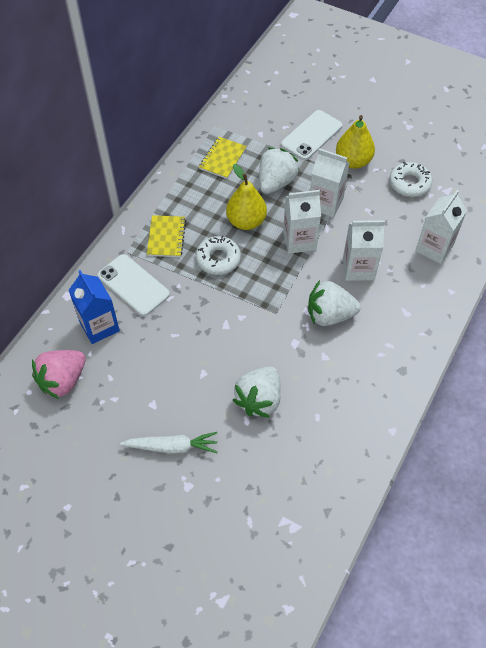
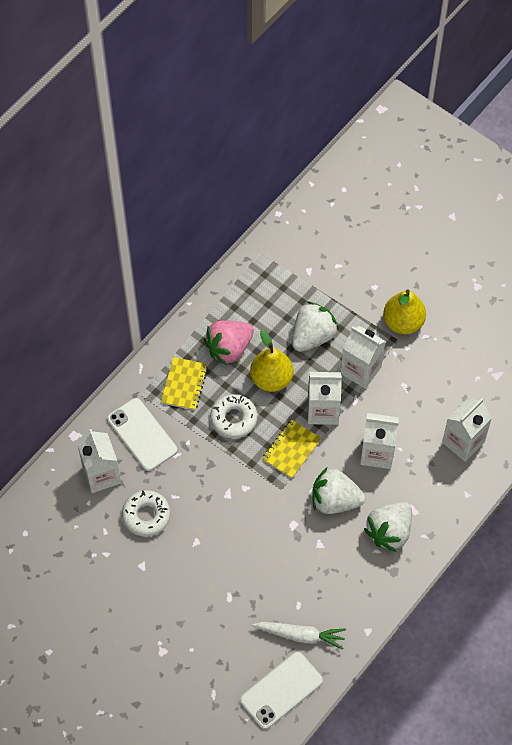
camera: 10 degrees right, 5 degrees up
pink strawberry [32,350,86,399] -> pink strawberry moved to [204,321,254,366]
blue carton [68,270,120,344] -> white carton [77,429,121,493]
white carrot [120,432,217,454] -> white carrot moved to [252,622,346,650]
yellow notebook [199,137,247,179] -> yellow notebook moved to [262,420,322,479]
white strawberry [233,367,281,418] -> white strawberry moved to [364,502,412,552]
white phone [281,110,342,160] -> white phone moved to [240,652,323,729]
white donut [389,162,432,197] -> white donut moved to [122,490,171,537]

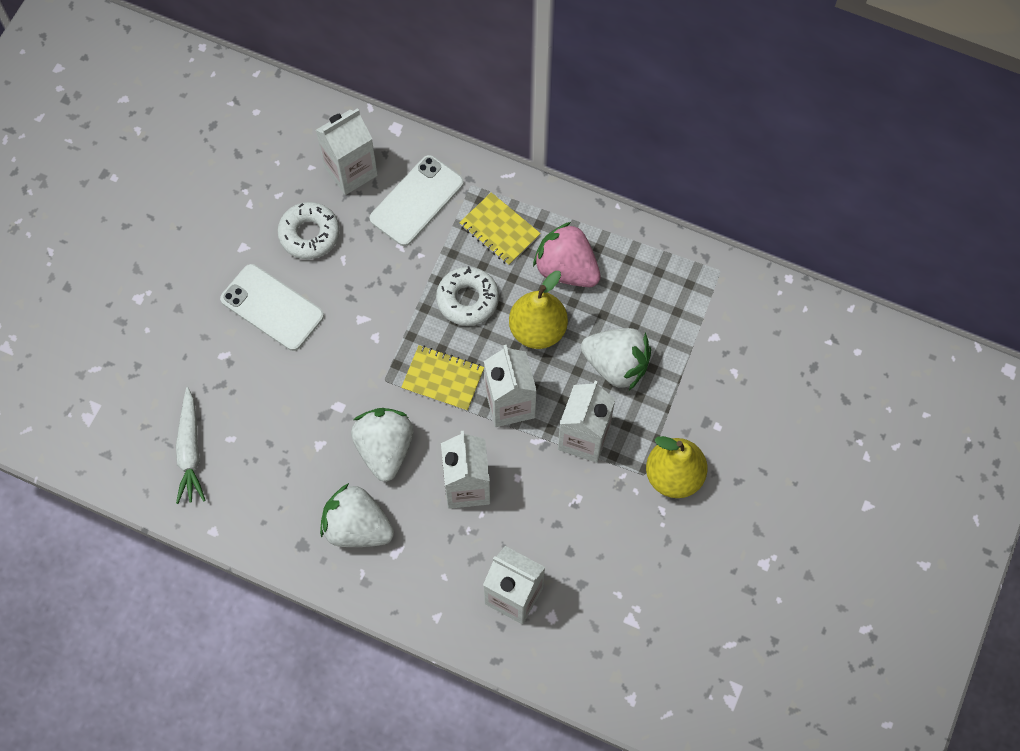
camera: 75 degrees right, 5 degrees up
yellow notebook [161,357,208,410] -> yellow notebook turned 45 degrees clockwise [459,192,541,266]
white phone [240,652,323,729] -> white phone moved to [220,264,324,351]

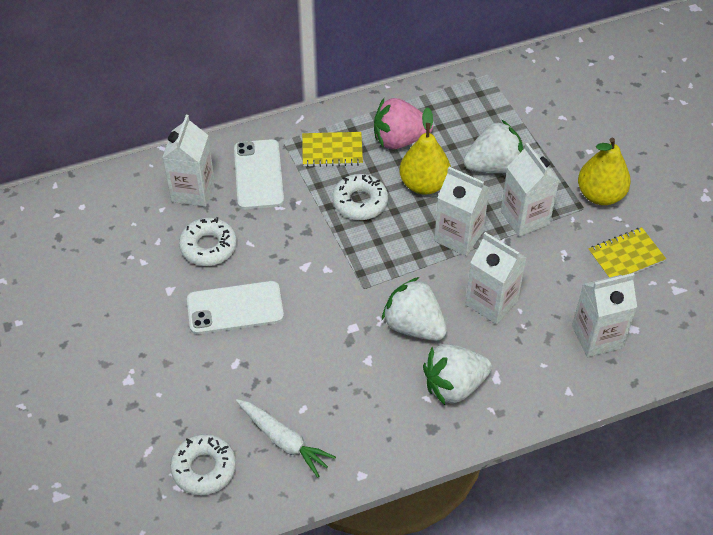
camera: 45 degrees left, 15 degrees down
yellow notebook [401,345,484,411] -> yellow notebook moved to [588,227,666,278]
none -> white donut [170,434,236,495]

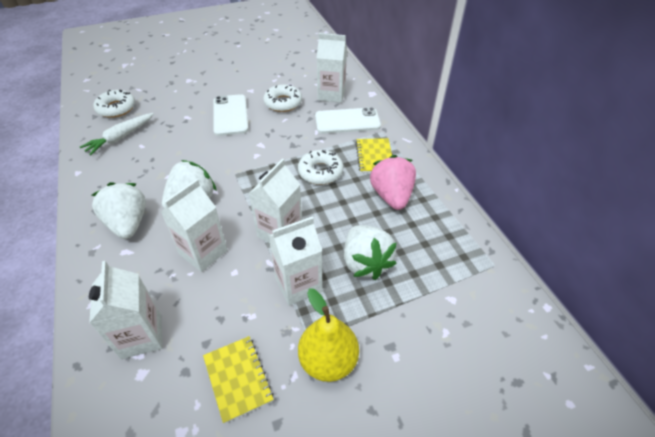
camera: 90 degrees right, 5 degrees down
yellow pear [400,107,451,195] -> none

